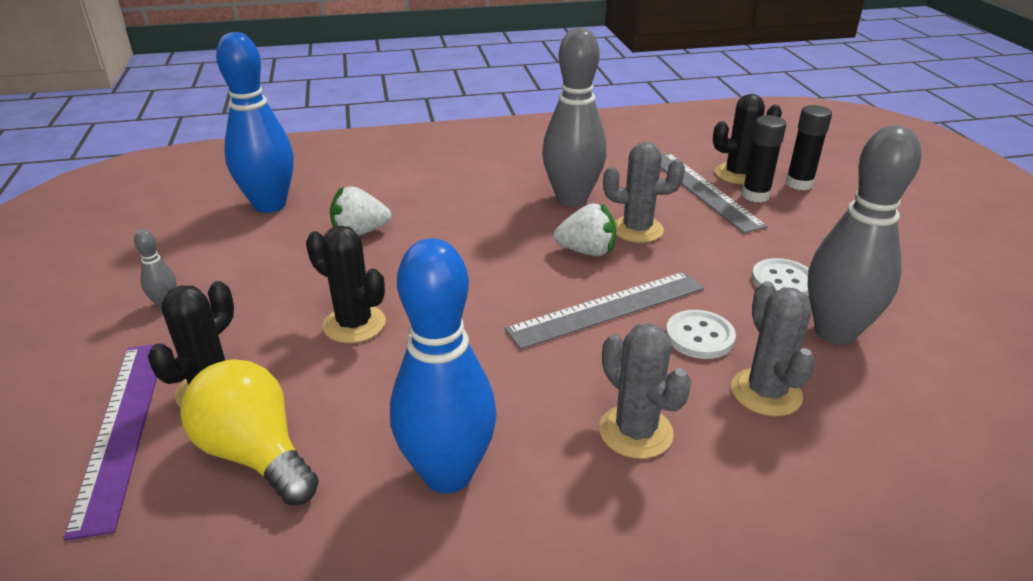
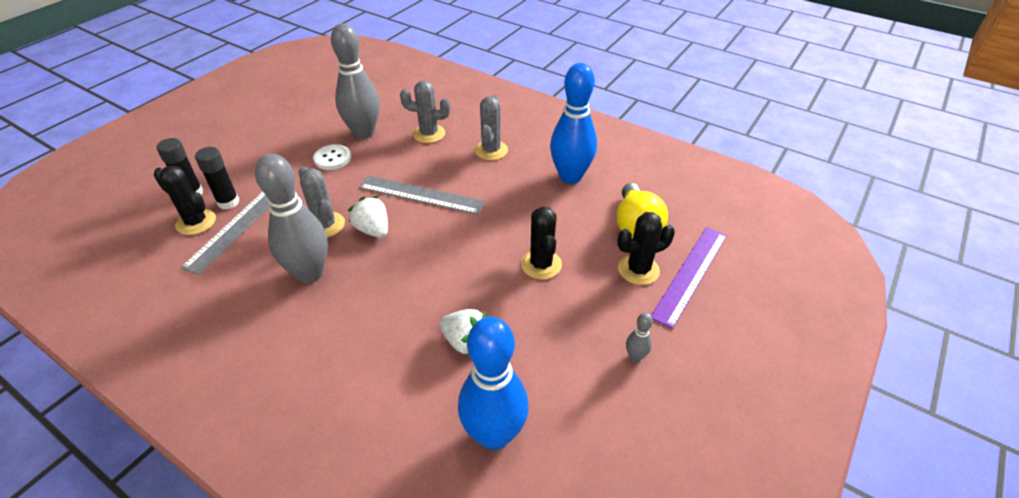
camera: 135 degrees left, 10 degrees up
white button [666,310,736,359] -> none
grey cactus [731,281,816,417] -> grey cactus turned 60 degrees clockwise [400,80,450,143]

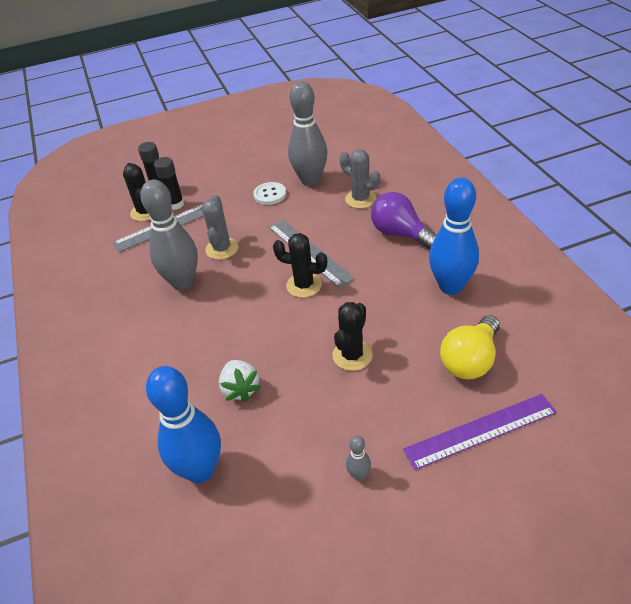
camera: 40 degrees right, 0 degrees up
white strawberry [348,196,388,238] -> none
grey cactus [475,95,508,160] -> purple light bulb [371,192,437,249]
black cactus [617,212,675,285] -> black cactus moved to [273,233,327,298]

